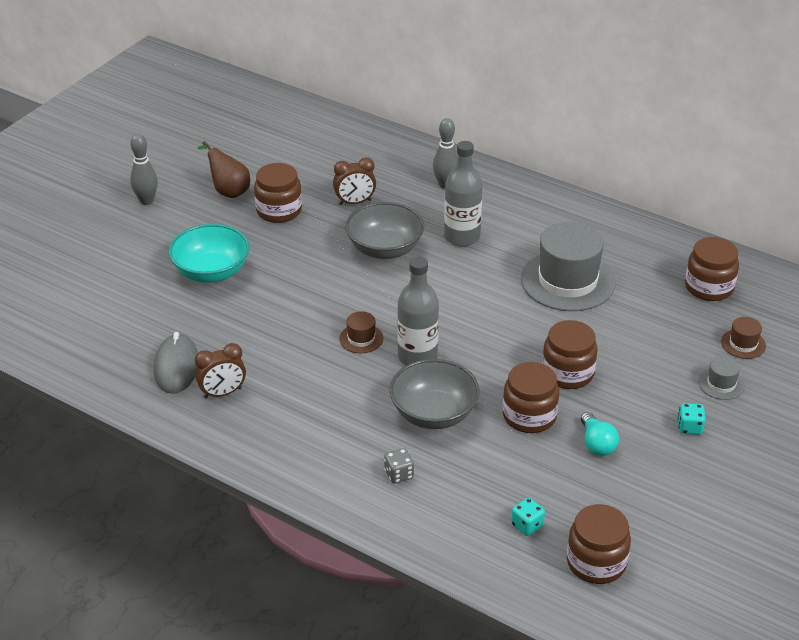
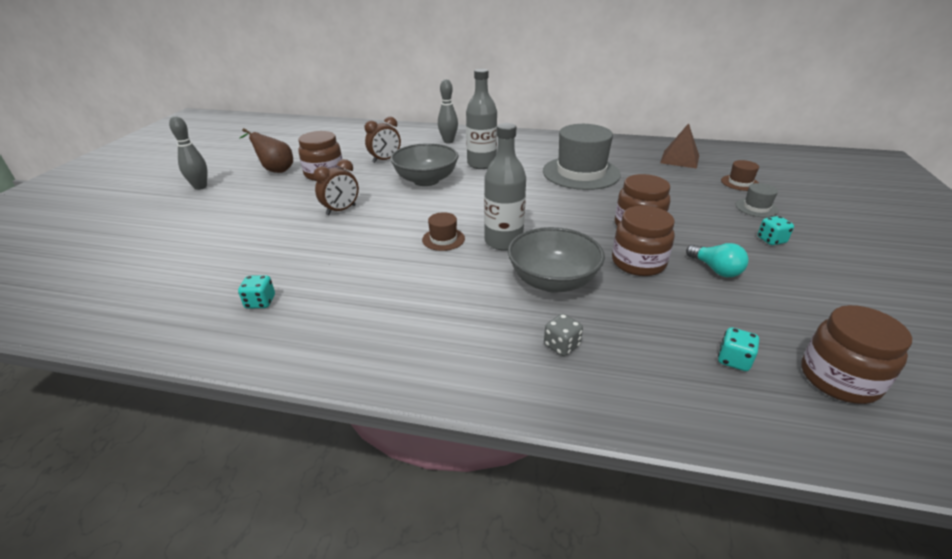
camera: 20 degrees left, 5 degrees down
grey mouse [154,332,198,394] -> turquoise dice [238,275,275,308]
turquoise bowl [169,224,249,283] -> none
brown clock [195,343,246,398] -> brown clock moved to [314,159,359,215]
brown jar [685,237,739,301] -> brown pyramid [660,123,699,169]

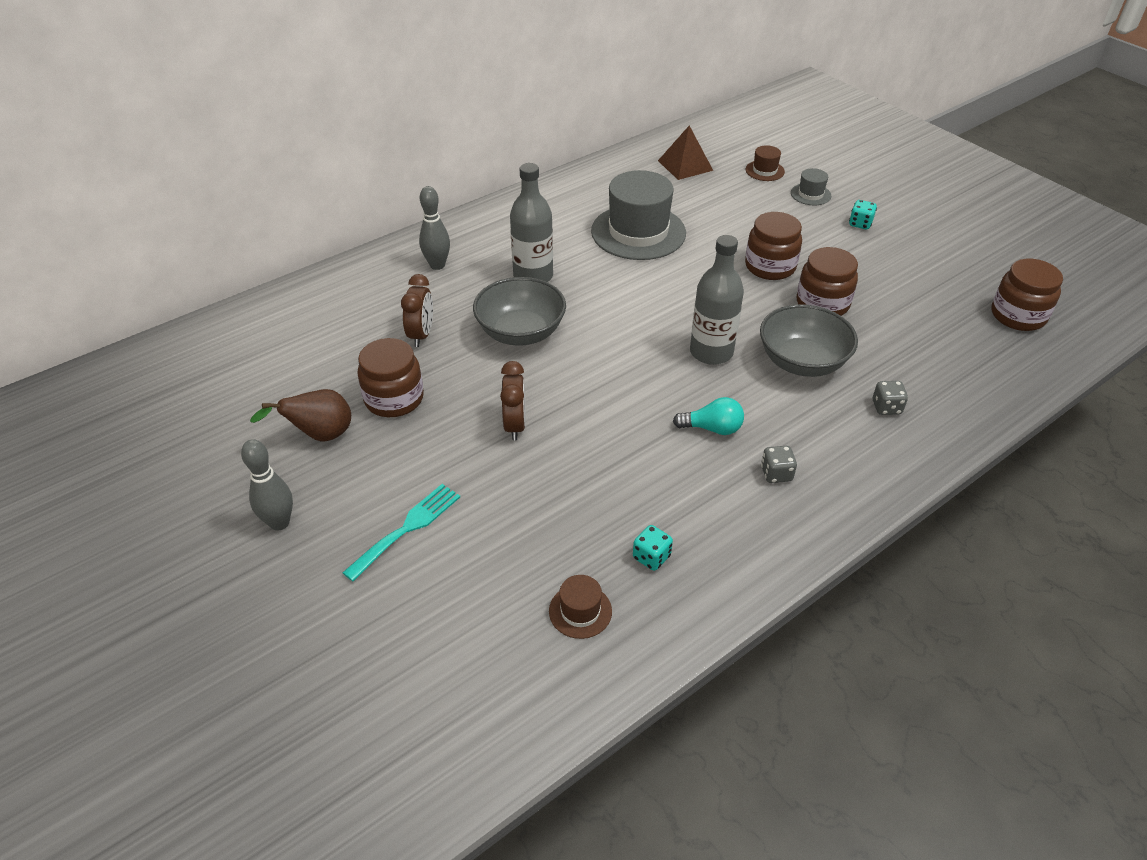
camera: 50 degrees left, 10 degrees up
brown hat [422,212,465,251] -> brown hat moved to [549,575,612,639]
turquoise light bulb [686,243,749,277] -> turquoise light bulb moved to [673,397,744,435]
turquoise dice [718,327,759,371] -> none
none -> turquoise fork [342,484,460,582]
none -> grey dice [761,446,797,483]

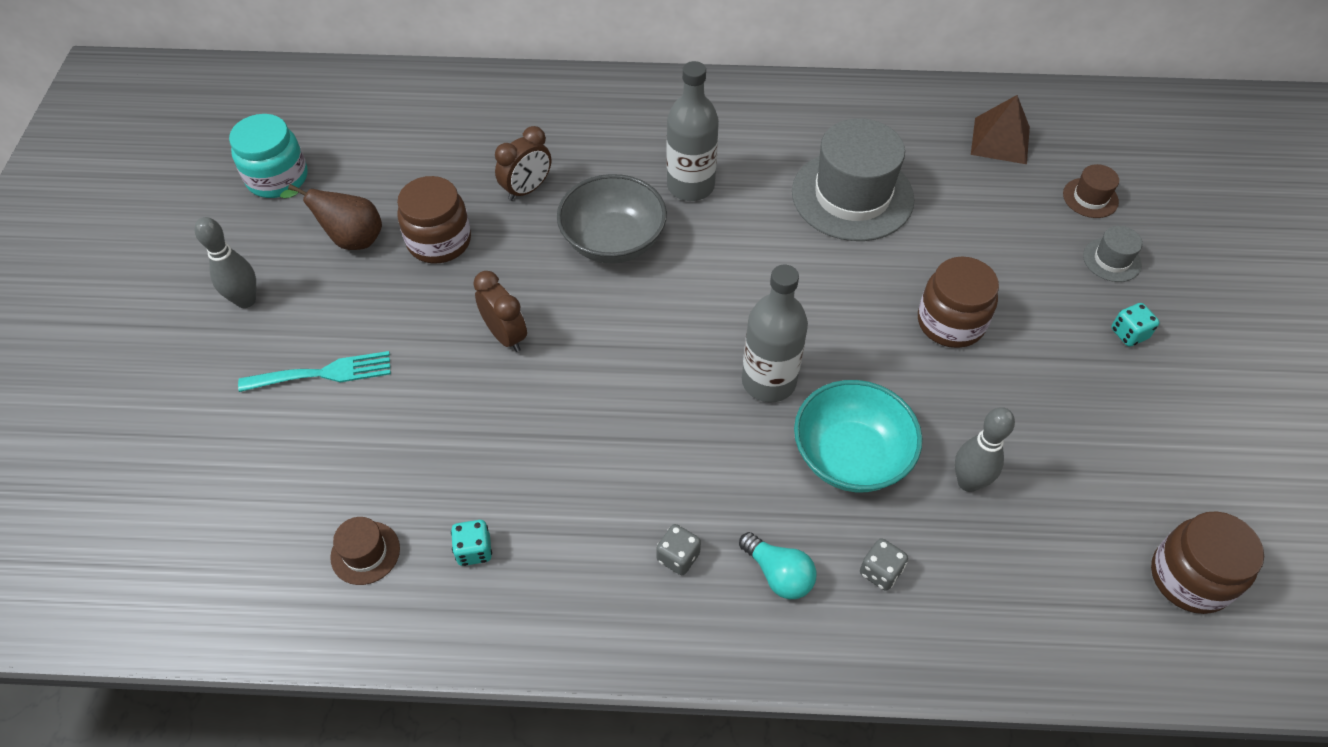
camera: 40 degrees right, 10 degrees up
grey bowling pin [419,186,450,270] -> grey bowling pin moved to [955,407,1015,492]
brown clock [500,361,525,441] -> brown clock turned 75 degrees counterclockwise [473,271,527,352]
turquoise light bulb [673,397,744,435] -> turquoise light bulb moved to [739,532,816,599]
grey bowl [760,304,858,377] -> turquoise bowl [794,380,922,492]
brown jar [797,247,858,316] -> none
none -> turquoise jar [229,114,308,198]

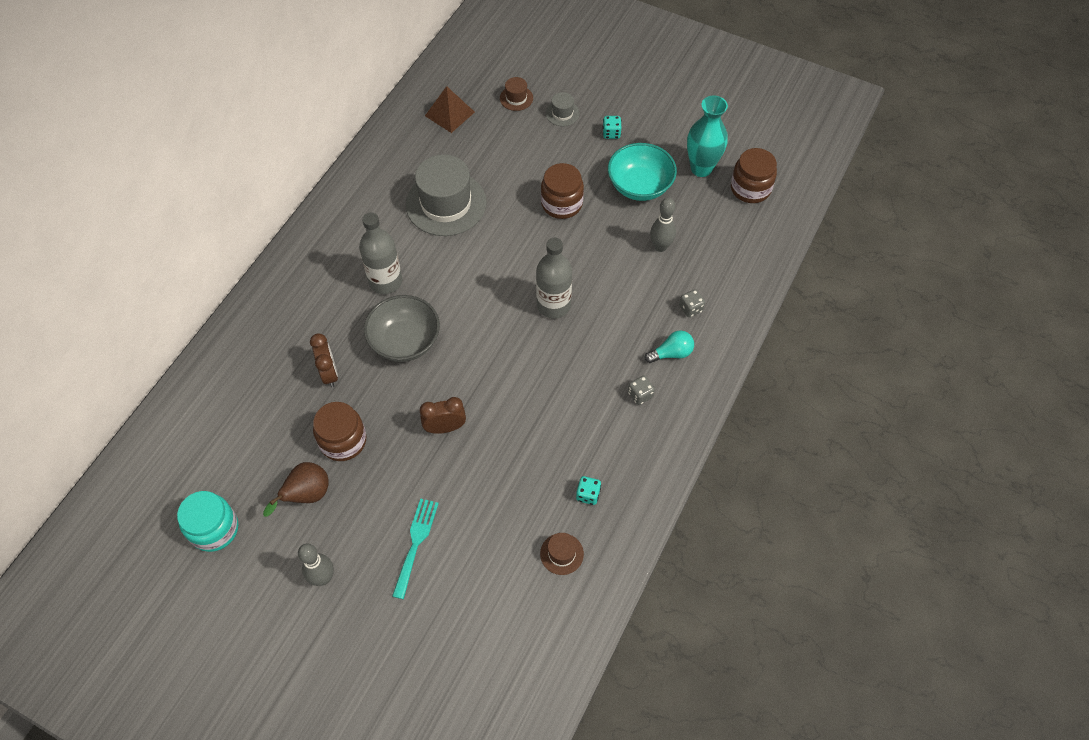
camera: 65 degrees left, 5 degrees up
turquoise bowl [794,380,922,492] -> turquoise bowl moved to [608,143,677,201]
none -> turquoise vase [687,95,728,177]

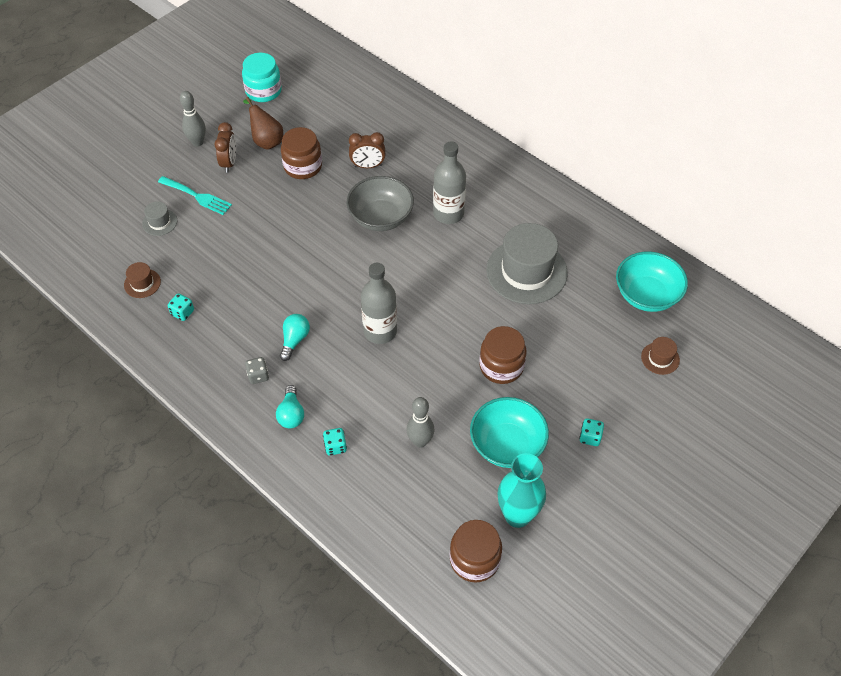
camera: 105 degrees right, 5 degrees down
brown clock [420,397,466,434] -> brown clock moved to [214,122,236,173]
brown pyramid [425,86,475,133] -> turquoise bowl [616,251,688,312]
grey hat [546,92,580,126] -> grey hat moved to [142,201,177,236]
grey dice [679,289,705,317] -> turquoise dice [323,428,347,456]
none -> turquoise light bulb [280,314,310,361]

